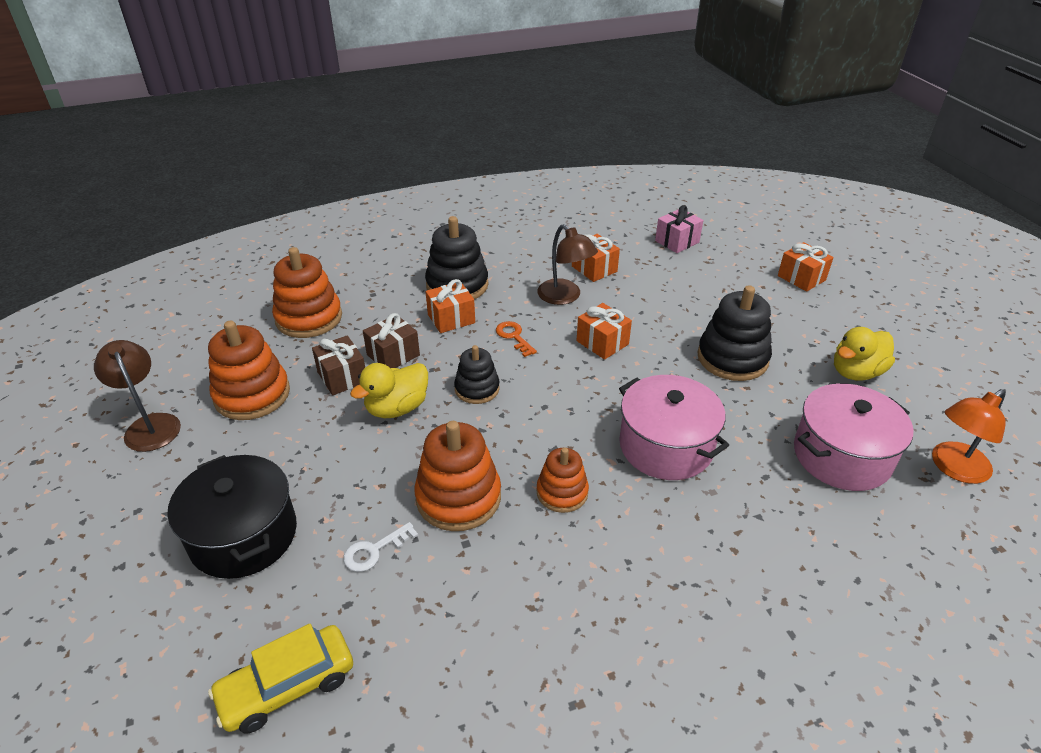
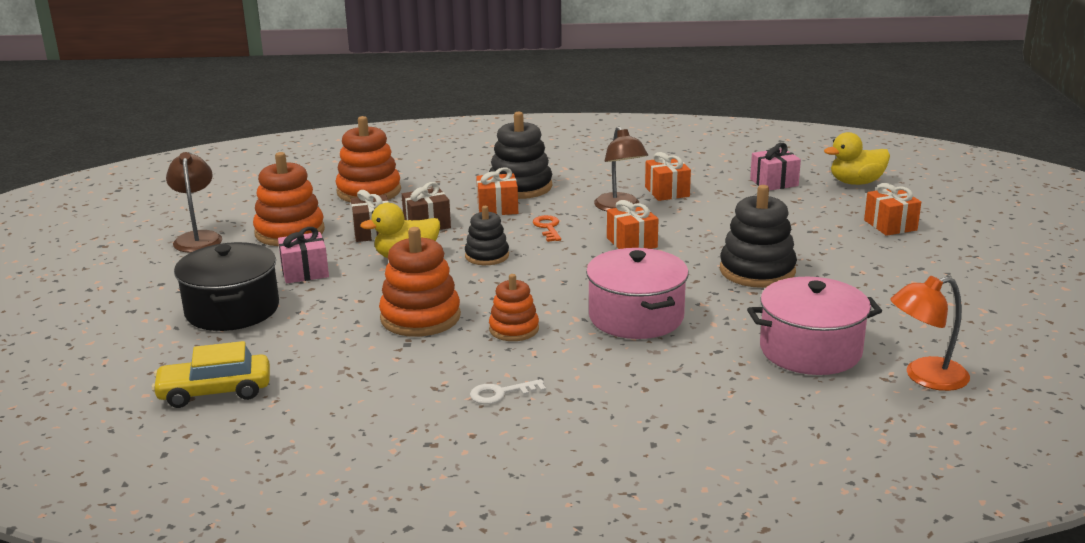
camera: 20 degrees right, 15 degrees down
white key [343,522,418,572] -> white key moved to [470,379,546,404]
yellow duck [834,327,895,381] -> yellow duck moved to [824,132,890,185]
none -> pink gift [278,227,329,284]

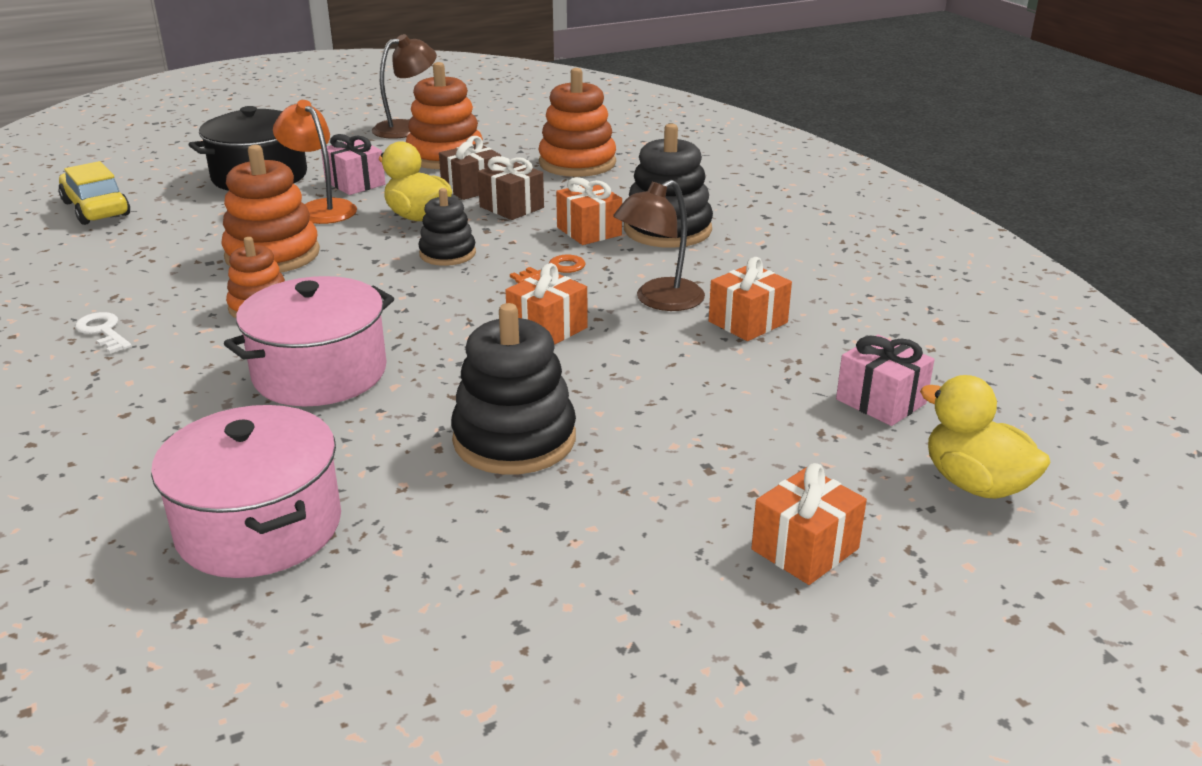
camera: 65 degrees right, 5 degrees up
orange lamp [890,276,970,391] -> orange lamp moved to [273,100,357,224]

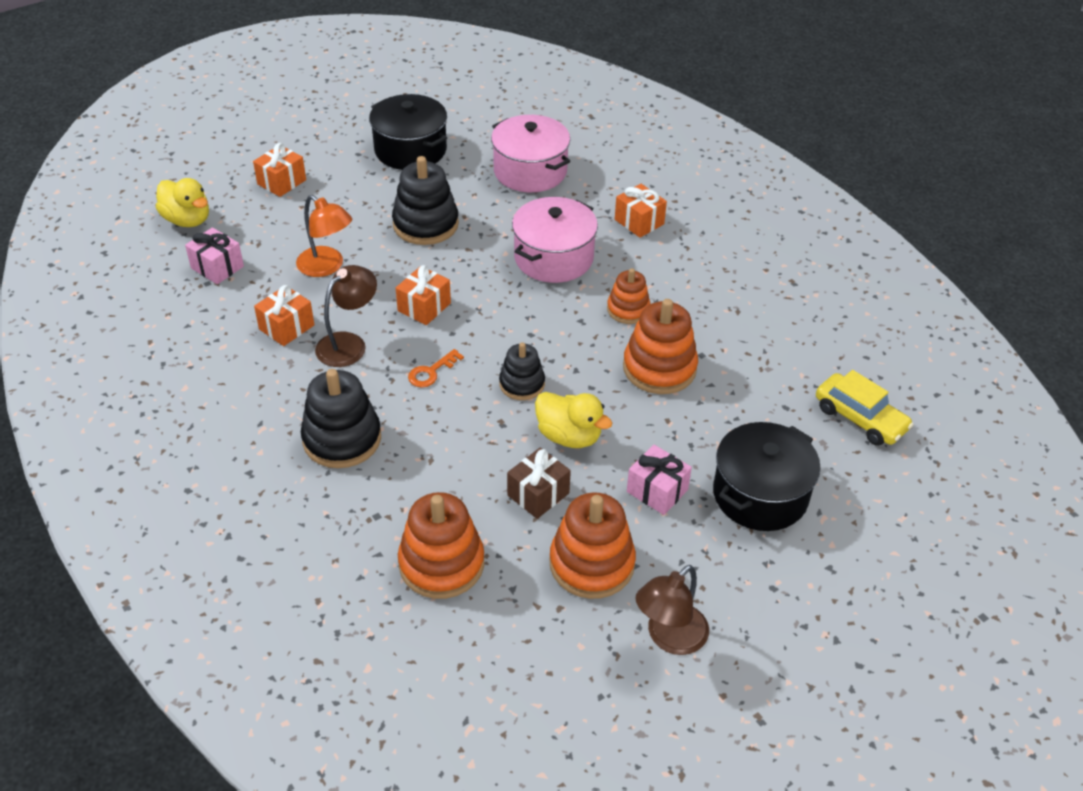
camera: 170 degrees right, 15 degrees up
white key [75,312,132,354] -> none
orange lamp [273,100,357,224] -> orange lamp moved to [296,195,352,277]
brown gift [478,156,544,220] -> none
orange gift [556,177,622,245] -> orange gift moved to [615,184,667,238]
none -> black pot [369,94,447,170]

